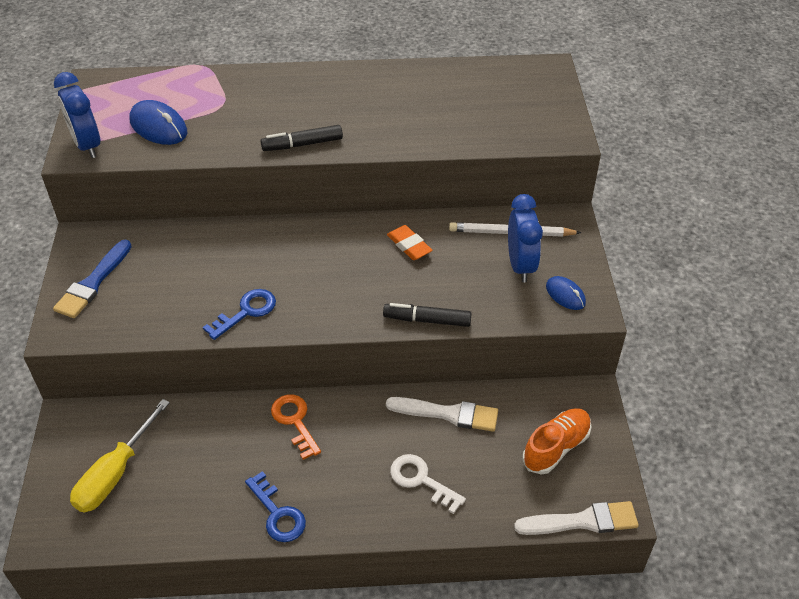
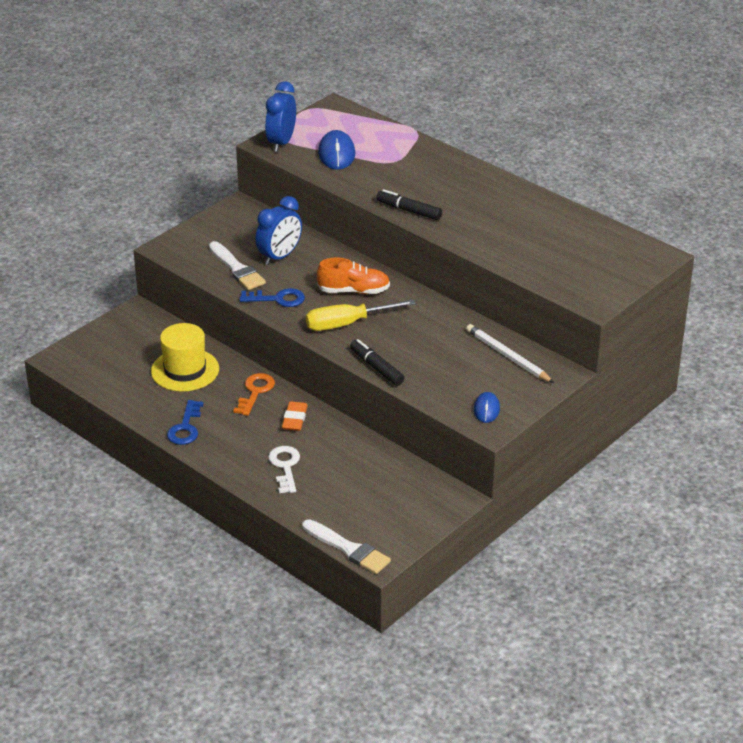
camera: 45 degrees right, 10 degrees down
blue brush [53,240,132,318] -> none
yellow screwdriver [70,399,170,513] -> yellow screwdriver moved to [306,299,416,331]
white brush [386,397,498,432] -> white brush moved to [209,241,266,290]
orange eraser [387,225,433,260] -> orange eraser moved to [282,401,308,431]
blue clock [508,194,543,282] -> blue clock moved to [255,196,302,265]
orange shoe [522,408,591,474] -> orange shoe moved to [317,257,390,294]
none -> yellow hat [151,323,219,392]

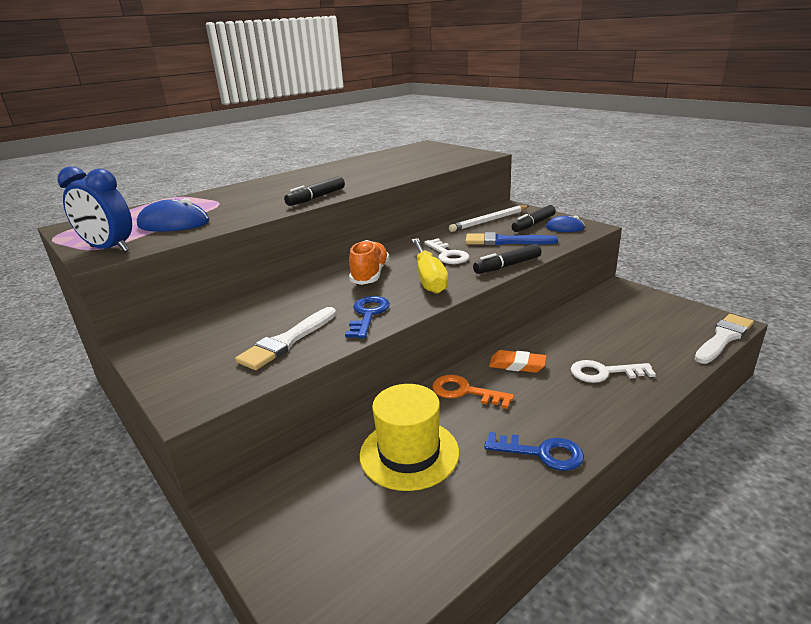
camera: 80 degrees left, 10 degrees down
white brush [209,241,266,290] -> white brush turned 150 degrees clockwise [235,307,336,370]
blue clock [255,196,302,265] -> none
none -> white key [424,239,469,264]
none -> blue brush [465,232,558,246]
none -> black marker [512,205,556,232]

